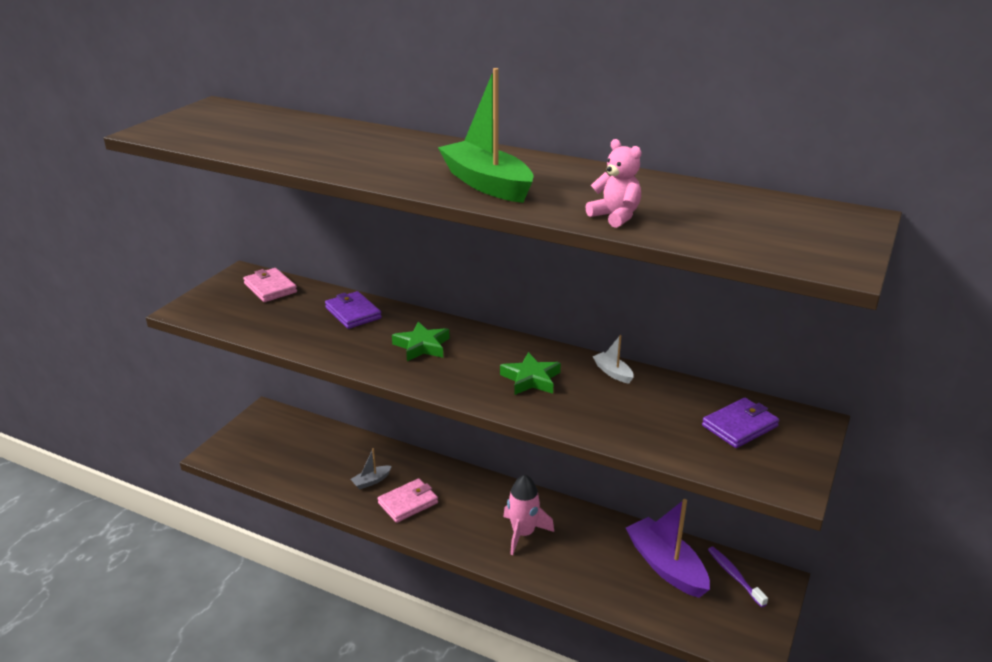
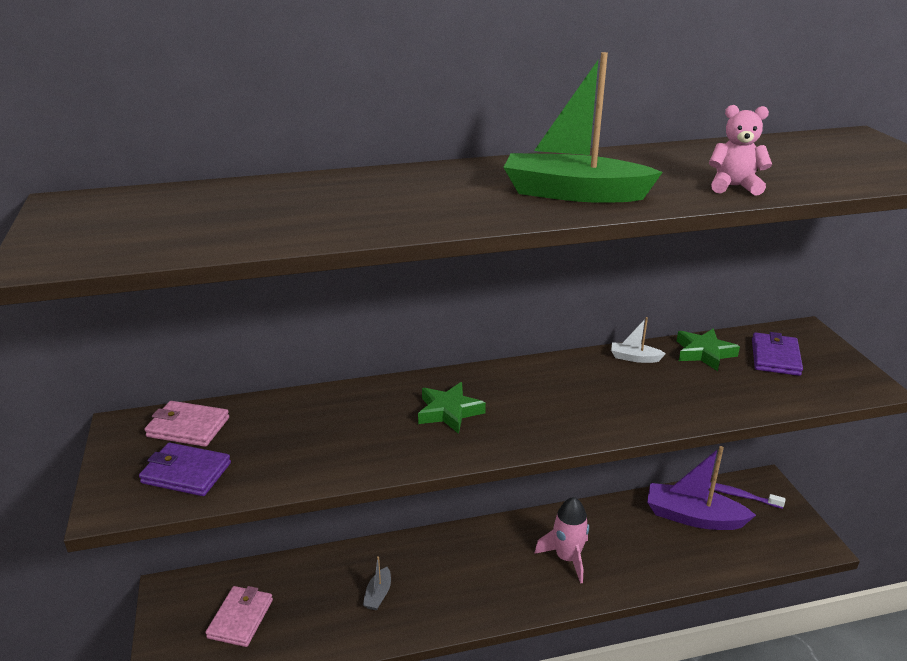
camera: 40 degrees left, 0 degrees up
purple wallet [325,291,382,329] -> purple wallet moved to [139,443,231,496]
pink wallet [378,478,438,523] -> pink wallet moved to [205,586,273,647]
green star [500,352,561,395] -> green star moved to [677,328,740,371]

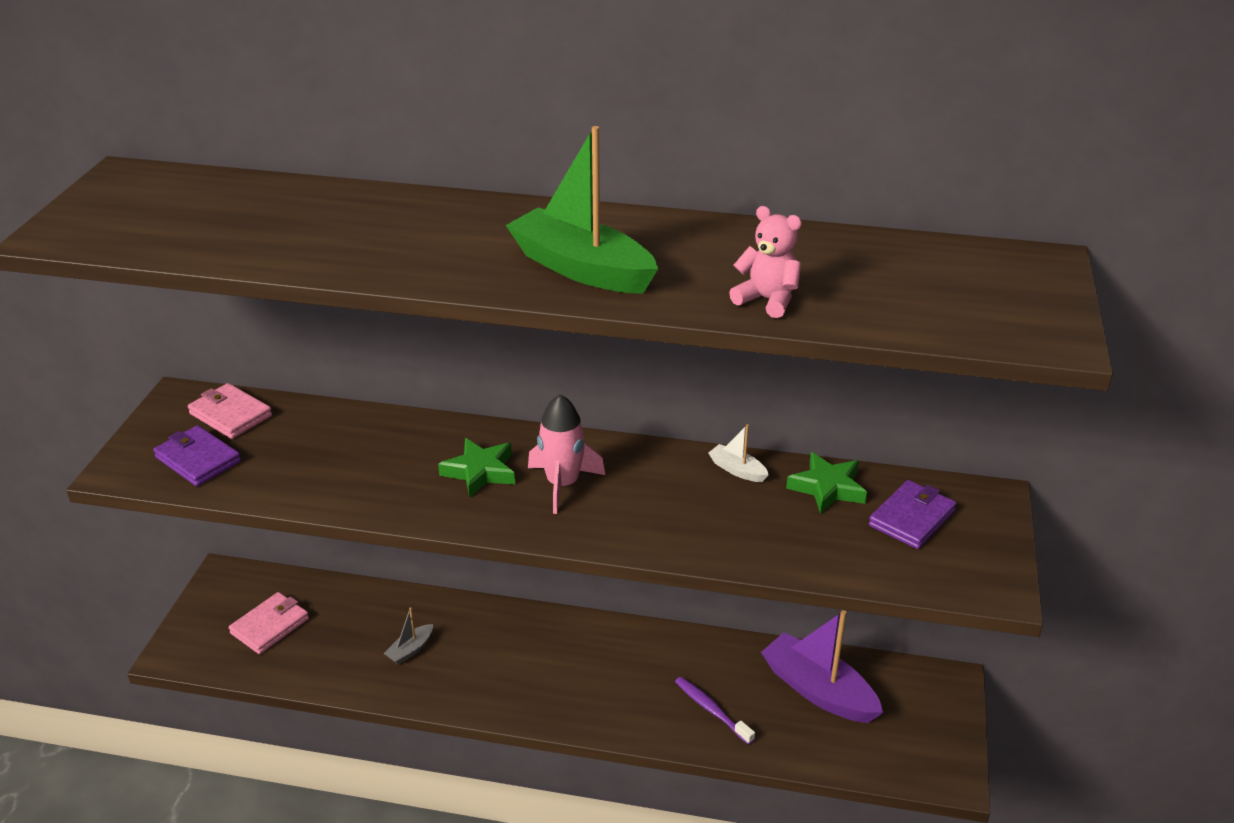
camera: 25 degrees right, 5 degrees up
pink rocket [534,497,589,584] -> pink rocket moved to [528,394,605,514]
purple toothbrush [709,482,786,509] -> purple toothbrush moved to [675,677,755,745]

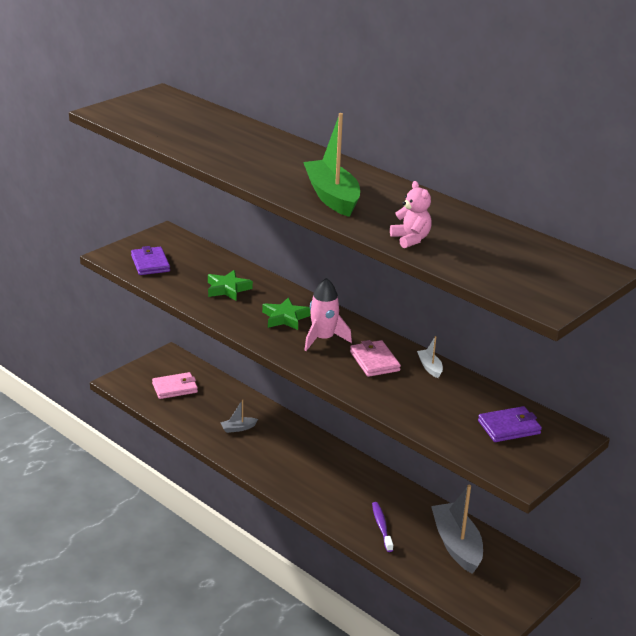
camera: 30 degrees right, 5 degrees down
pink wallet [188,383,272,439] -> pink wallet moved to [350,340,401,377]
purple boat [761,610,883,723] -> grey boat [431,485,483,574]
green star [786,452,867,514] -> green star moved to [208,270,253,301]

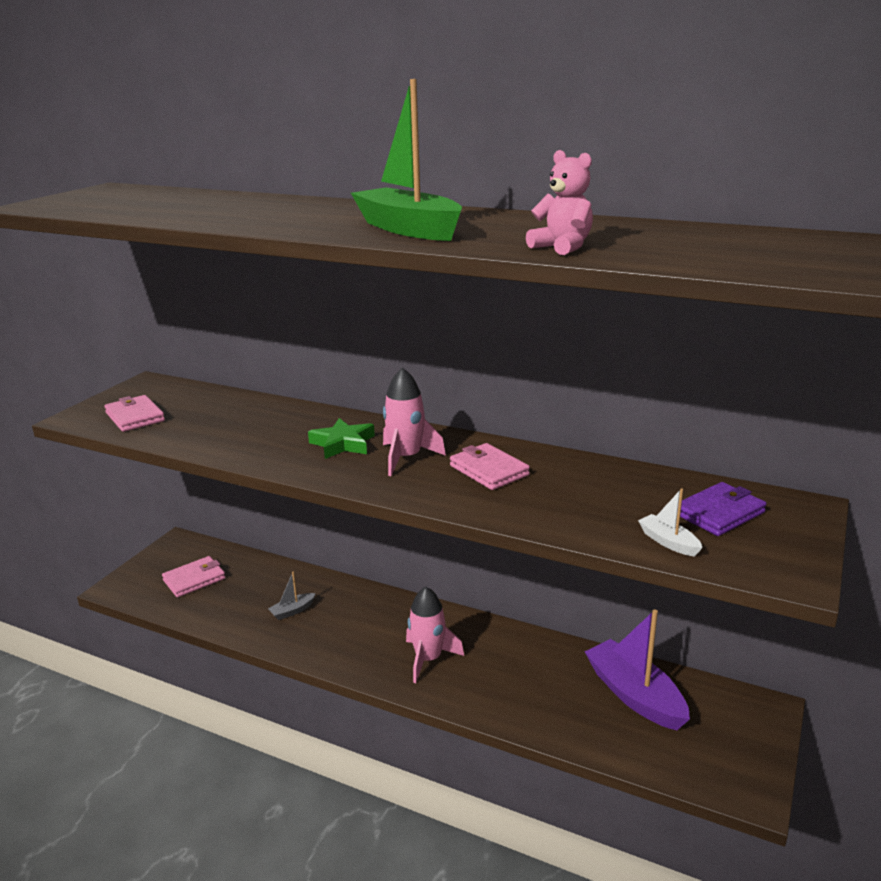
camera: 15 degrees left, 5 degrees down
purple wallet [131,246,170,275] -> pink wallet [104,395,165,432]
green star [208,270,253,301] -> none
purple toothbrush [372,502,393,552] -> none
white boat [417,336,443,378] -> white boat moved to [638,488,702,557]
grey boat [431,485,483,574] -> purple boat [585,609,690,730]
none -> pink rocket [406,587,464,683]

